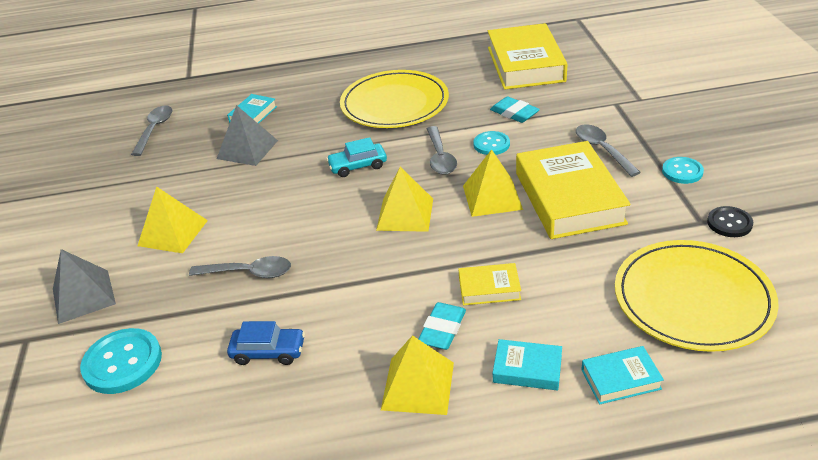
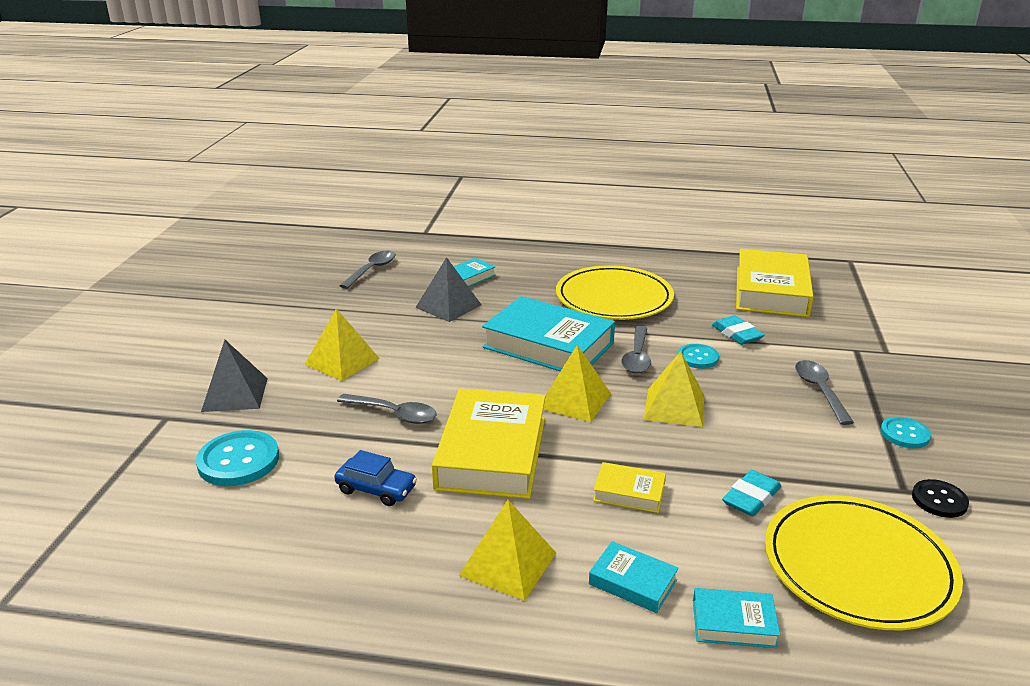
camera: 15 degrees right, 10 degrees down
turquoise car [326,137,387,177] -> turquoise book [482,296,615,371]
turquoise eraser [418,302,466,350] -> turquoise eraser moved to [722,470,781,517]
yellow book [516,141,631,239] -> yellow book moved to [432,389,546,499]

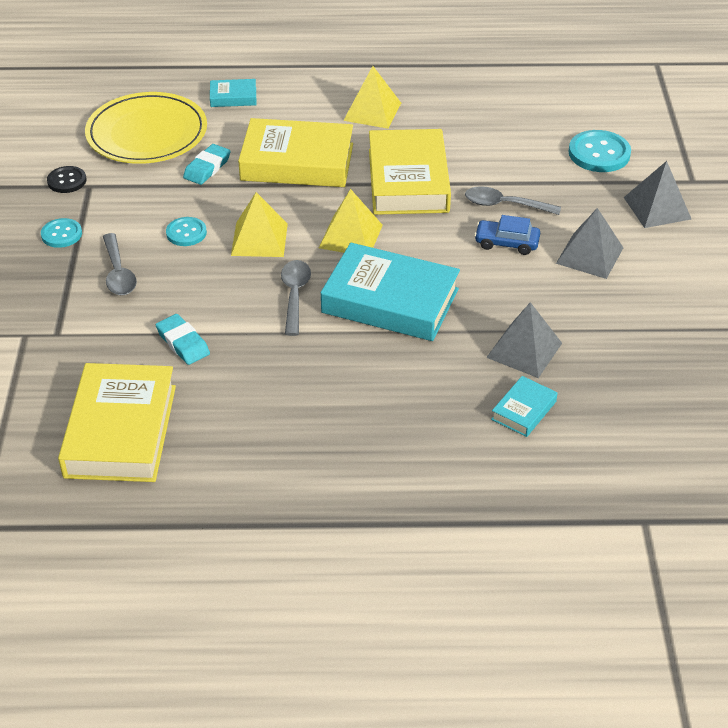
camera: 170 degrees right, 15 degrees up
yellow pyramid [305,308,380,381] -> grey pyramid [556,208,623,279]
blue car [334,450,417,506] -> blue car moved to [474,215,540,255]
grey spoon [339,250,396,289] -> none
yellow plate [556,265,674,320] -> none
turquoise book [589,541,679,613] -> none
yellow book [593,462,666,513] -> yellow book [238,118,353,187], size x2.16
turquoise button [678,344,719,368] -> turquoise button moved to [166,217,207,246]

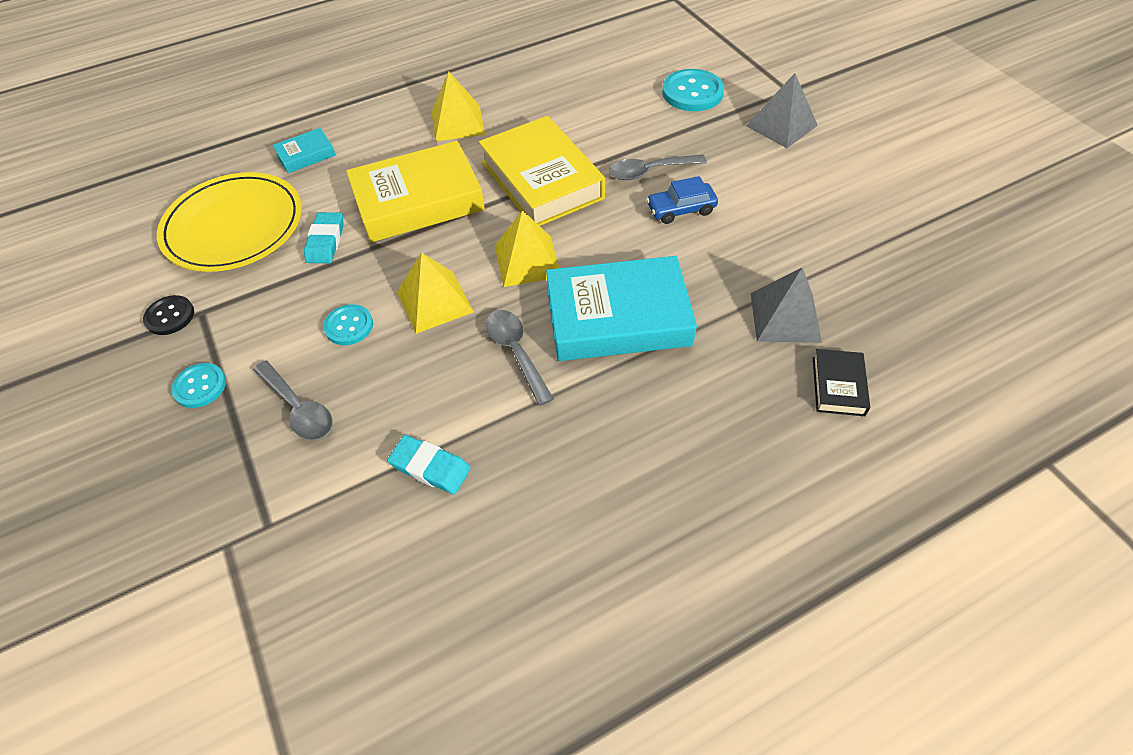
camera: 25 degrees left, 10 degrees up
yellow book [58,363,176,482] -> none
turquoise book [491,376,558,437] -> black book [813,349,870,416]
grey pyramid [556,208,623,279] -> none

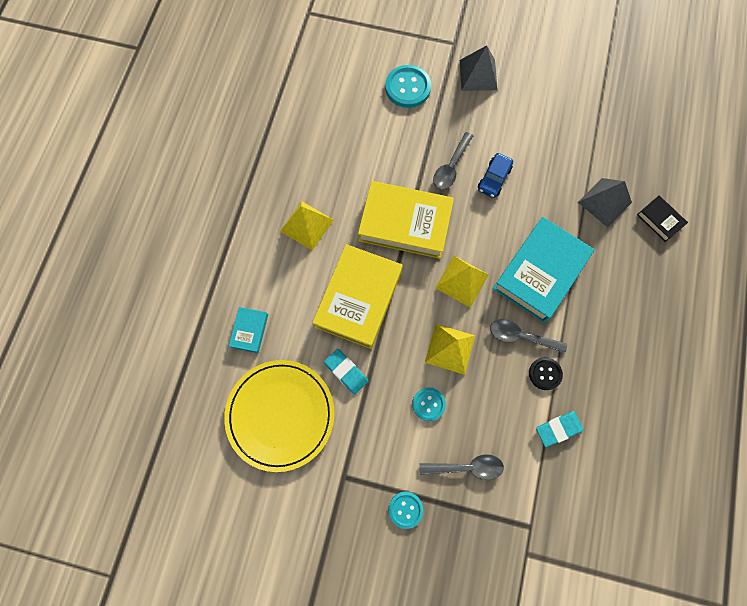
camera: 50 degrees left, 20 degrees up
black button [143,295,194,335] -> black button moved to [529,357,563,390]

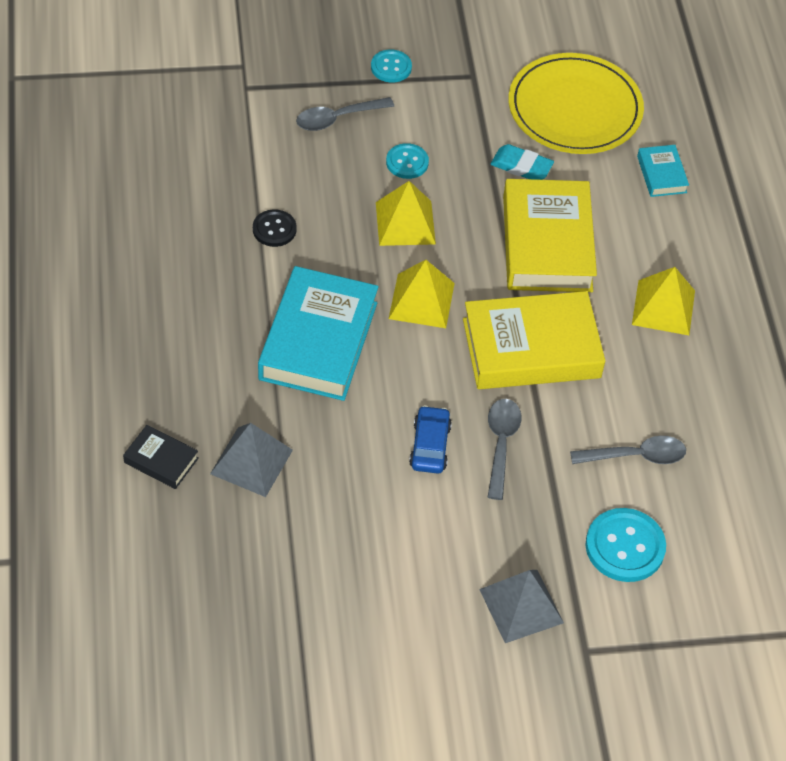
camera: 155 degrees right, 20 degrees down
grey spoon [490,319,567,353] -> grey spoon moved to [570,436,686,464]
turquoise eraser [536,411,583,447] -> none

